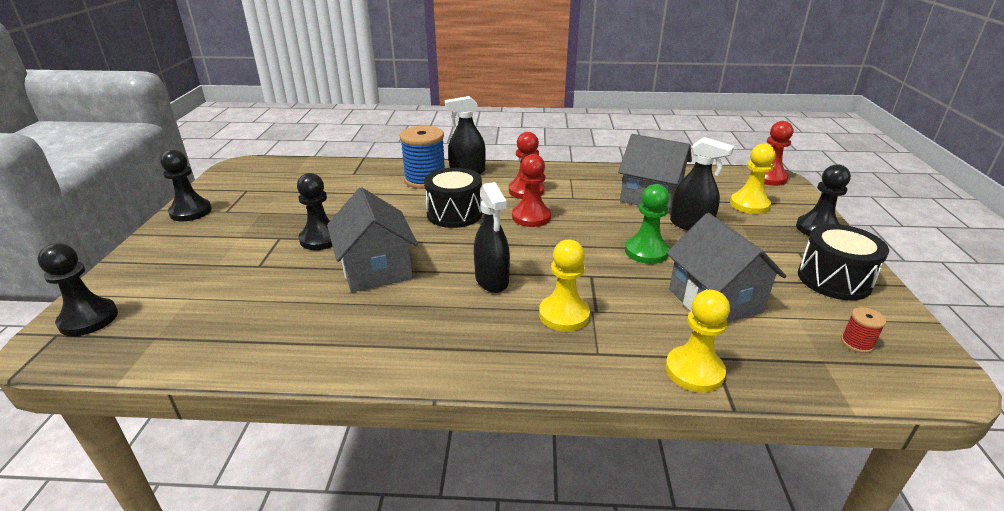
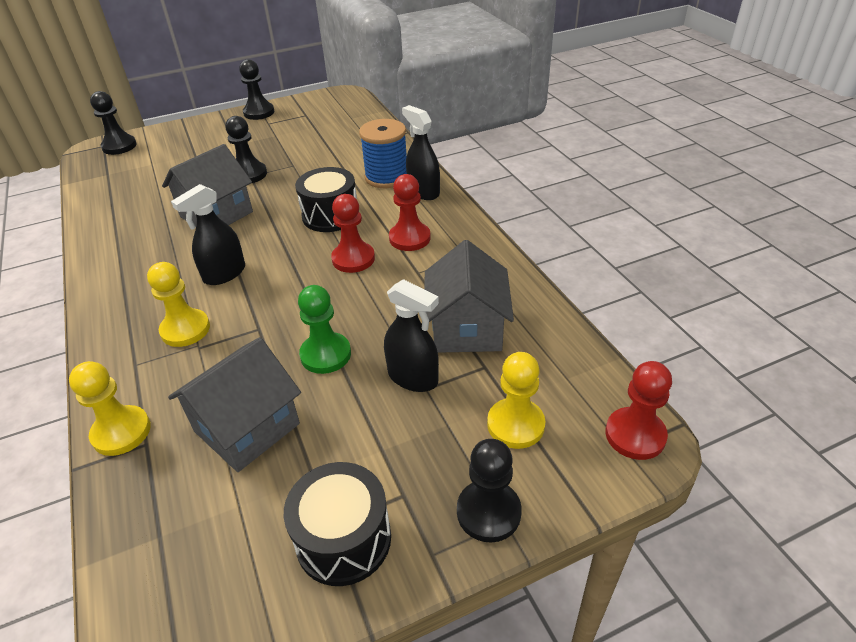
camera: 65 degrees right, 10 degrees up
black spray bottle [670,137,734,231] -> black spray bottle turned 60 degrees counterclockwise [384,279,439,392]
red spool [841,307,886,353] -> none

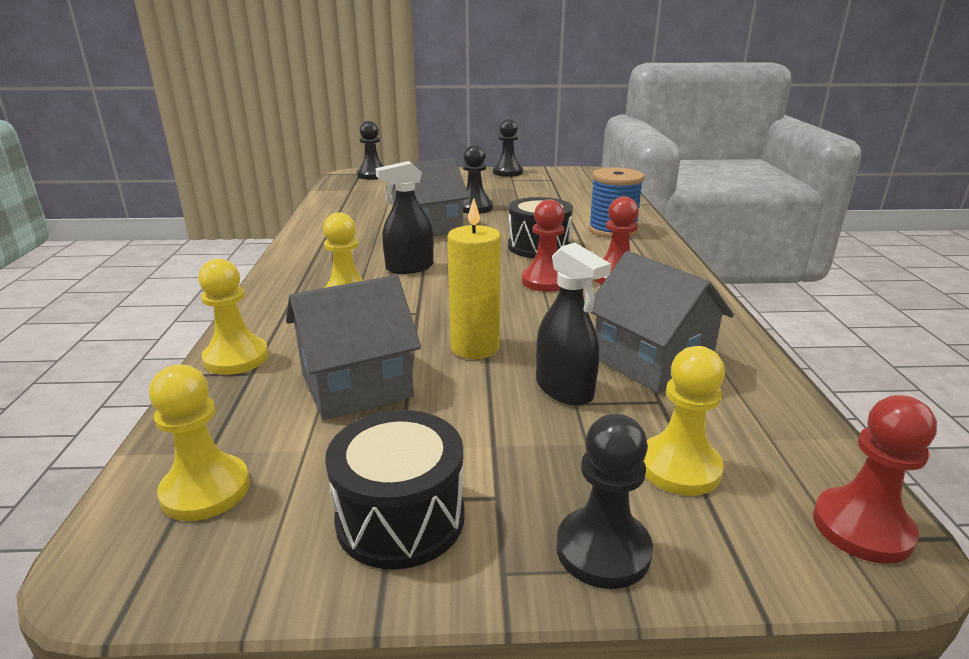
camera: 20 degrees right, 15 degrees down
green pawn [298,285,351,374] -> yellow candle [447,198,501,359]
black spray bottle [402,105,440,200] -> none
grey house [424,240,514,353] -> grey house turned 60 degrees counterclockwise [591,251,734,394]
none -> yellow pawn [149,364,250,521]

